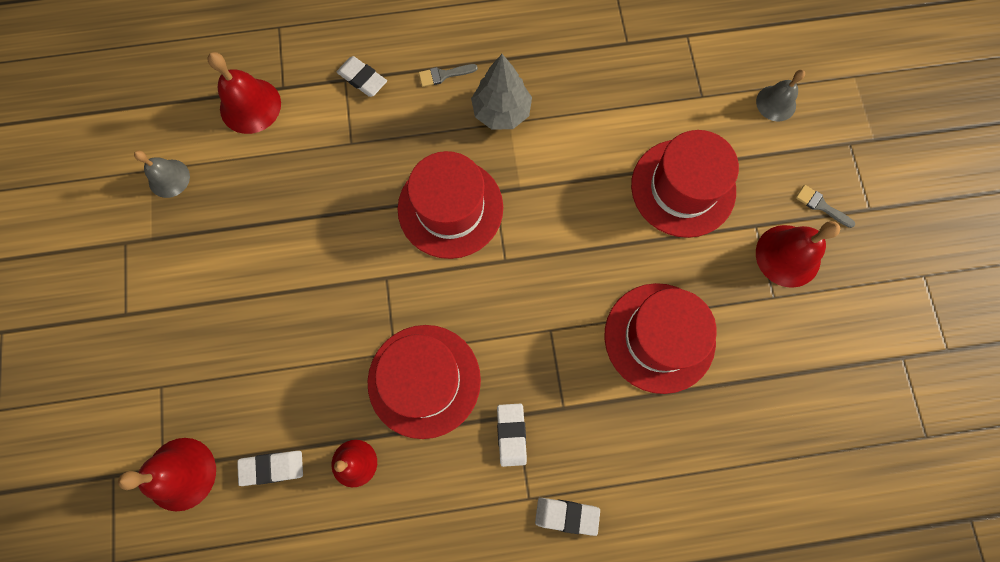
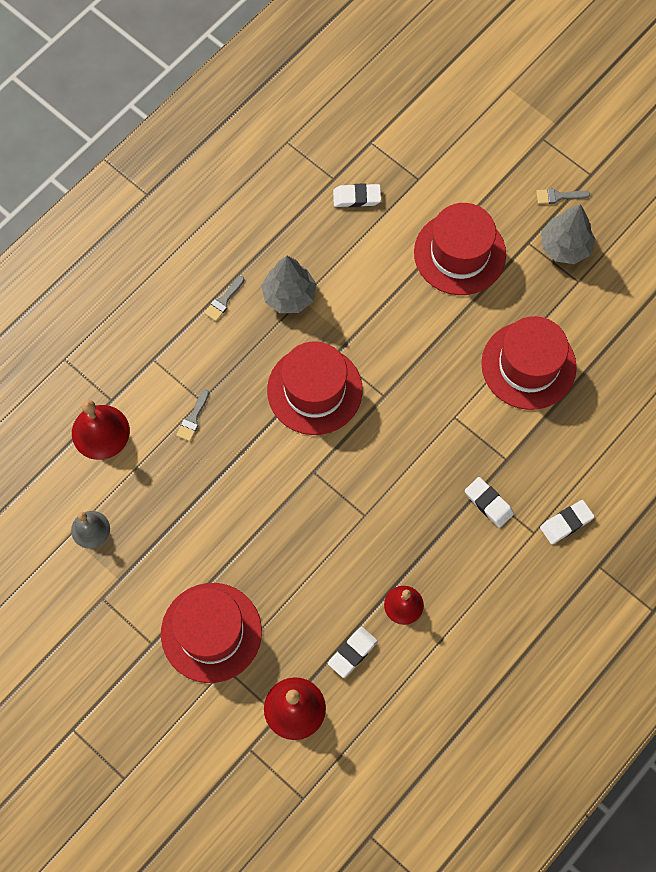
camera: 40 degrees left, 5 degrees down
white eraser [337,56,387,97] -> white eraser moved to [333,183,381,207]
red hat [368,325,481,439] -> red hat moved to [161,583,262,683]
grey bell [756,70,805,122] -> none
red bell [756,221,841,288] -> grey tree [541,204,595,264]
none -> grey brush [176,389,209,441]

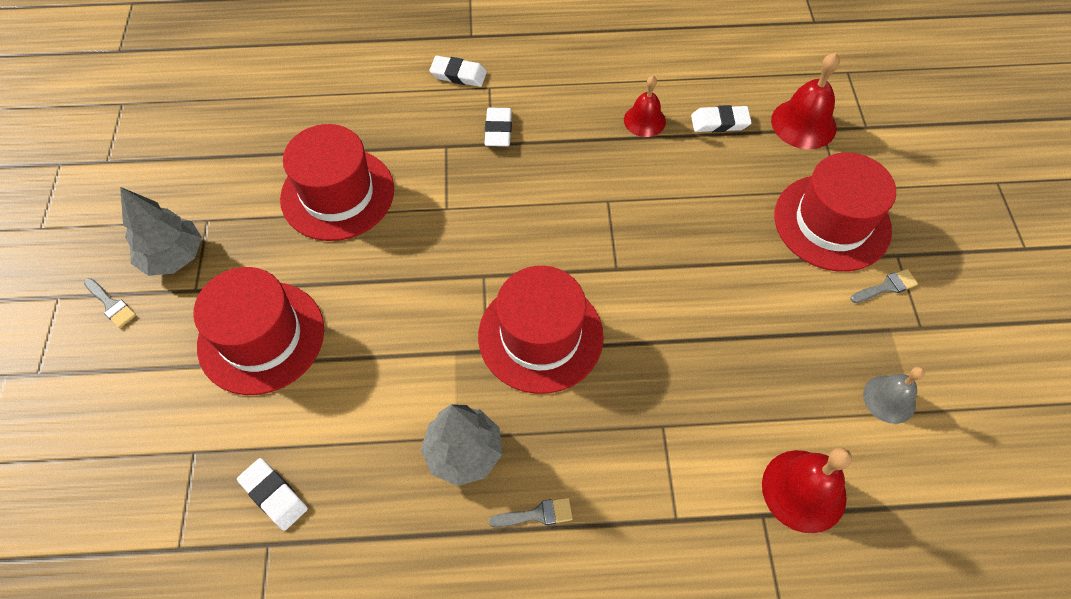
camera: 135 degrees left, 10 degrees down
grey brush [176,389,209,441] -> grey brush moved to [850,269,918,303]

